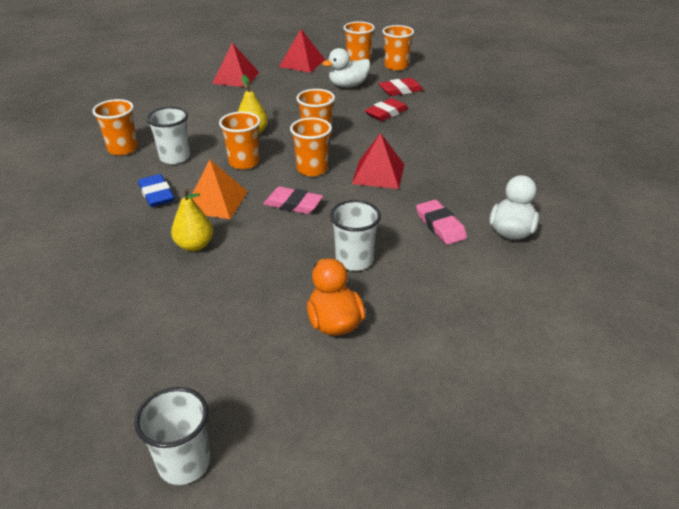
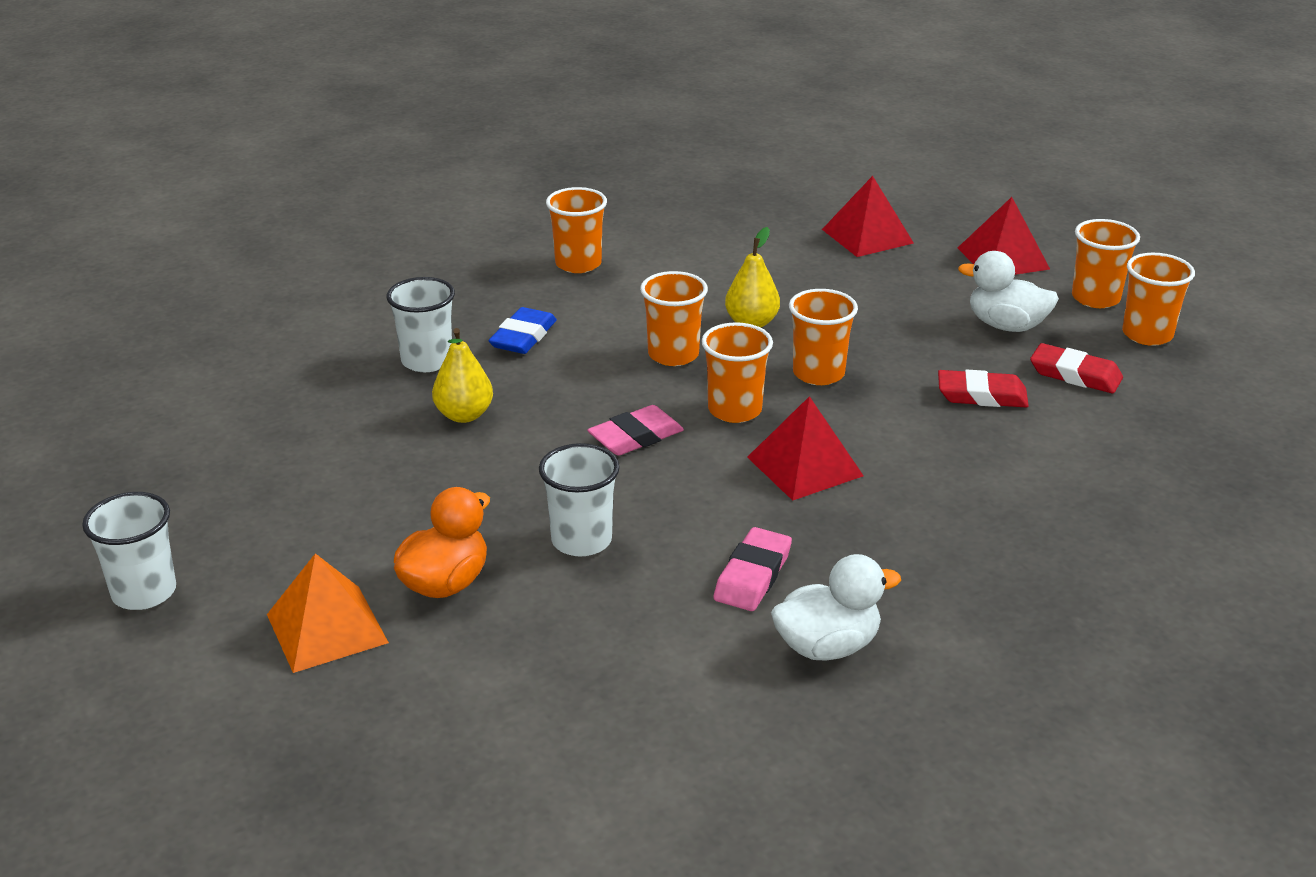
camera: 50 degrees right, 5 degrees down
white cup [146,107,190,164] -> white cup moved to [387,277,455,372]
orange pyramid [192,159,248,219] -> orange pyramid moved to [267,553,389,673]
pink eraser [264,187,323,214] -> pink eraser turned 75 degrees clockwise [587,405,684,456]

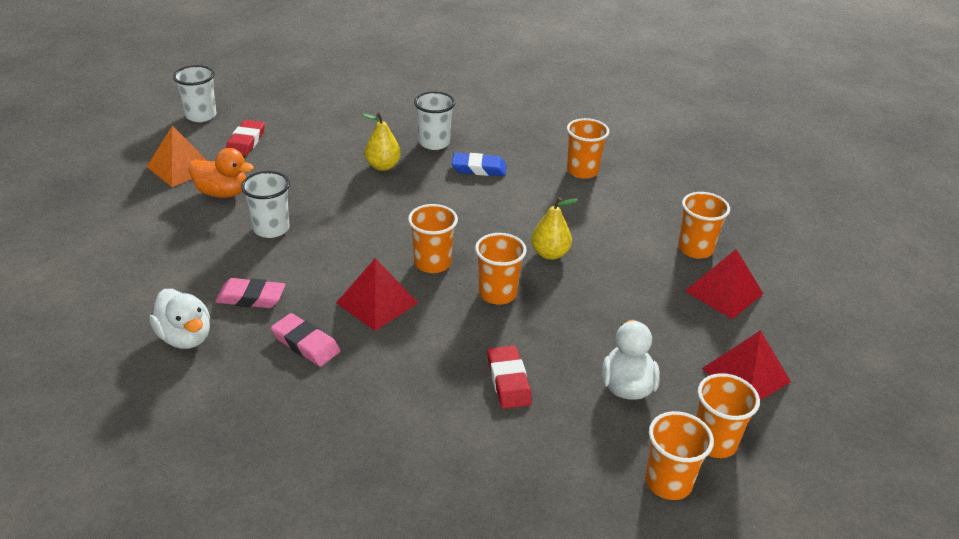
camera: 70 degrees right, 5 degrees up
pink eraser [587,405,684,456] -> pink eraser moved to [271,313,340,367]
orange cup [640,271,708,366] -> orange cup moved to [678,192,730,258]
red eraser [1030,343,1123,393] -> red eraser moved to [226,120,265,156]

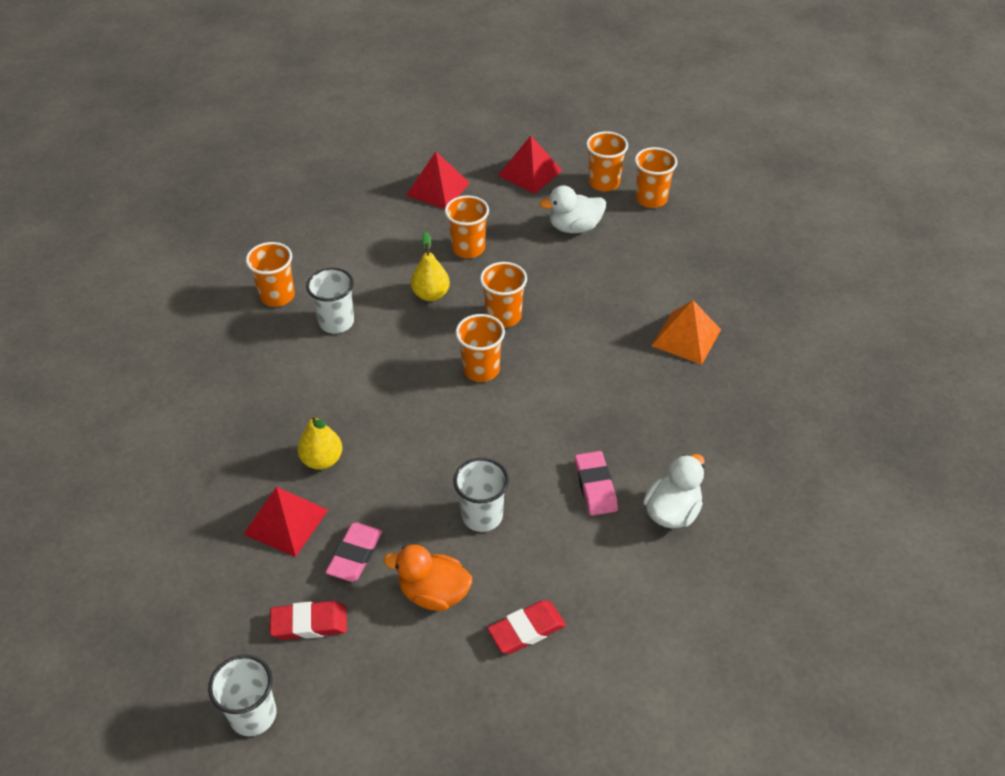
camera: 105 degrees left, 10 degrees up
orange pyramid [147,126,207,187] -> orange pyramid moved to [652,300,721,365]
orange duck [188,148,254,198] -> orange duck turned 75 degrees counterclockwise [384,545,472,611]
pink eraser [271,313,340,367] -> pink eraser moved to [325,523,382,582]
red pyramid [336,258,418,331] -> red pyramid moved to [243,487,328,557]
white cup [414,92,455,150] -> white cup moved to [306,267,354,333]
blue eraser [452,153,506,176] -> none
red eraser [487,346,532,409] -> red eraser moved to [487,600,566,654]
orange cup [678,192,730,258] -> orange cup moved to [445,195,489,258]

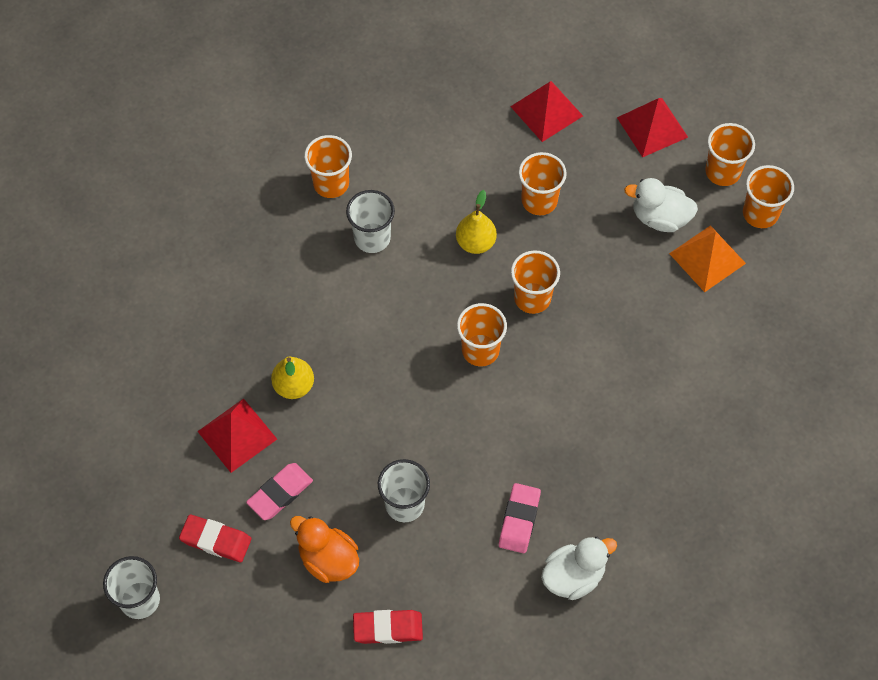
camera: 25 degrees right, 15 degrees up
orange pyramid [652,300,721,365] -> orange pyramid moved to [669,225,746,292]

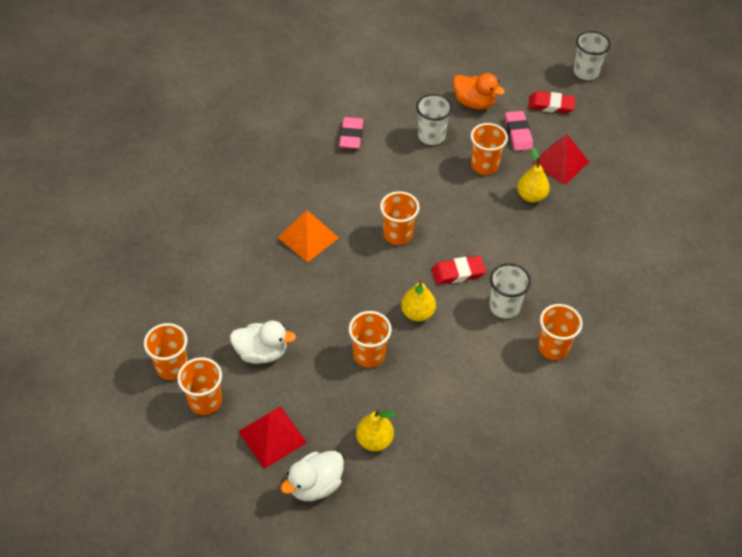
camera: 170 degrees right, 10 degrees down
pink eraser [246,463,313,520] -> pink eraser turned 45 degrees counterclockwise [505,111,533,151]
red eraser [353,610,423,644] -> red eraser moved to [432,256,486,285]
red pyramid [510,81,583,142] -> yellow pear [356,409,396,451]
orange cup [511,250,560,314] -> orange cup moved to [471,123,508,175]
white duck [541,537,617,600] -> white duck moved to [281,451,344,501]
orange pyramid [669,225,746,292] -> orange pyramid moved to [277,210,339,263]

